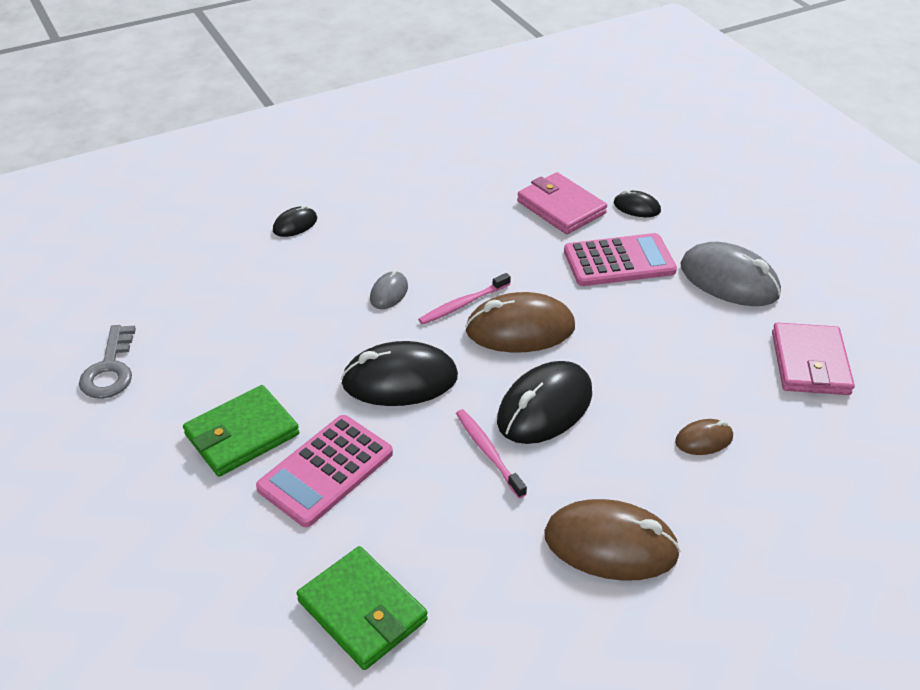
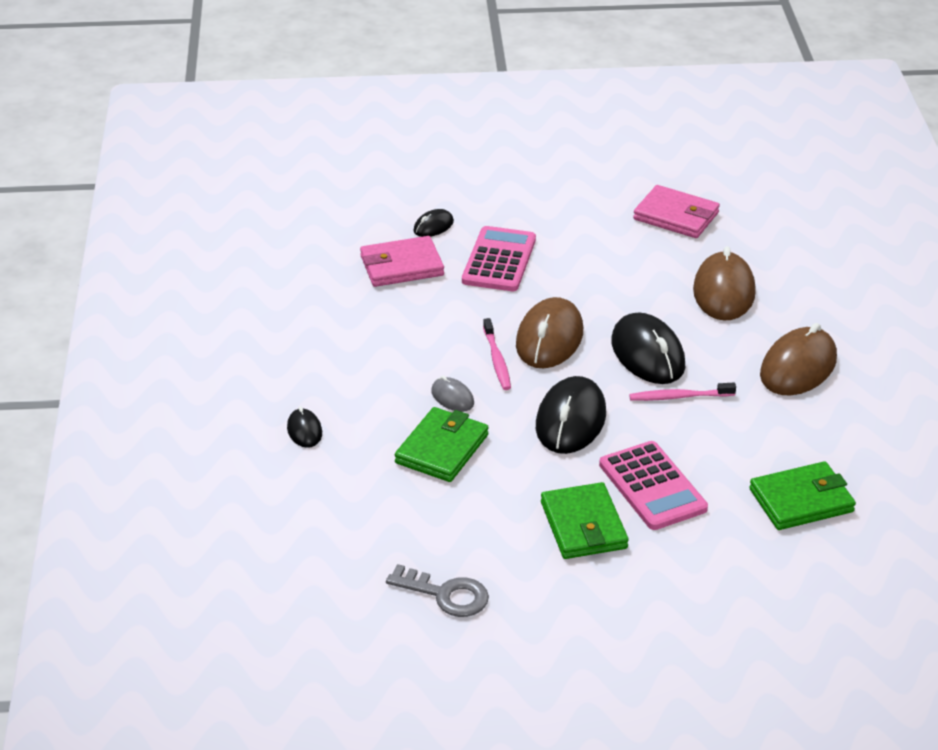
camera: 65 degrees left, 5 degrees down
brown mouse [675,419,733,455] -> brown mouse [693,246,756,320], size x2.00
grey mouse [680,242,781,306] -> none
none -> green wallet [395,407,489,482]

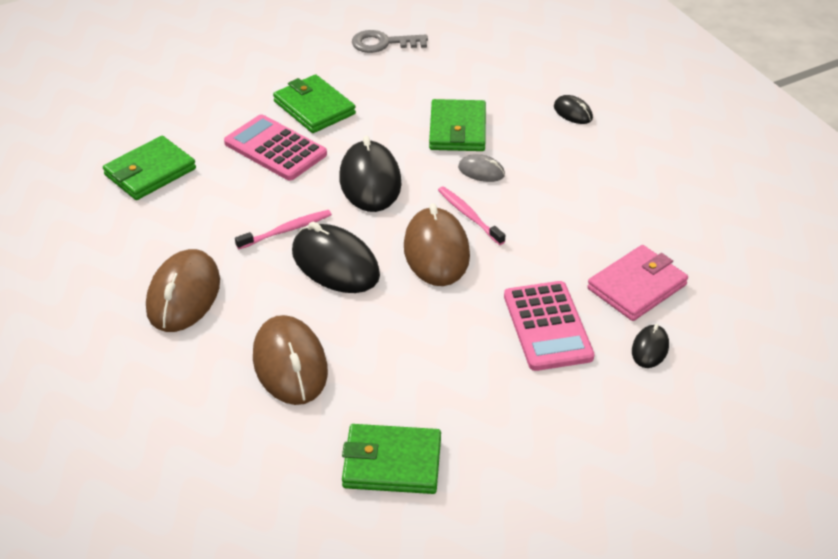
camera: 155 degrees right, 5 degrees up
pink wallet [633,185,720,238] -> green wallet [342,424,441,494]

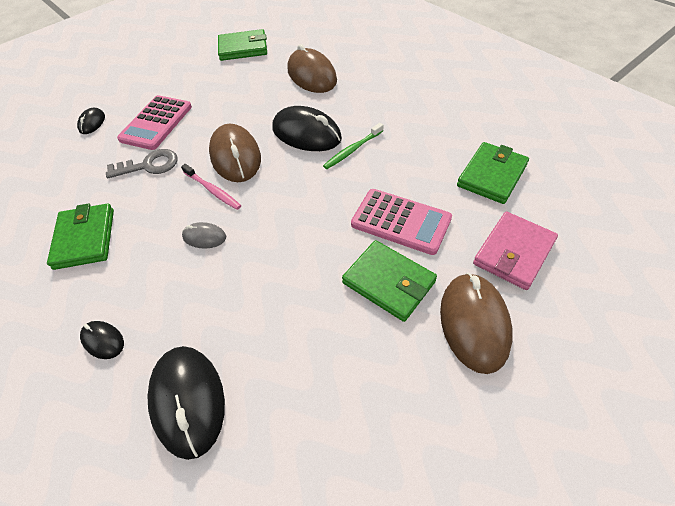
camera: 170 degrees right, 10 degrees up
brown mouse [146,249,220,332] -> brown mouse moved to [440,273,513,374]
pink toothbrush [235,210,332,249] -> green toothbrush [323,123,384,169]
black mouse [339,136,402,212] -> black mouse moved to [147,346,225,460]
grey key [352,30,428,53] -> grey key moved to [106,149,178,178]
green wallet [429,99,486,151] -> green wallet moved to [47,203,114,270]
pink calculator [504,281,594,371] -> pink calculator turned 135 degrees counterclockwise [117,95,192,150]
pink wallet [587,245,688,321] -> pink wallet moved to [473,211,558,290]

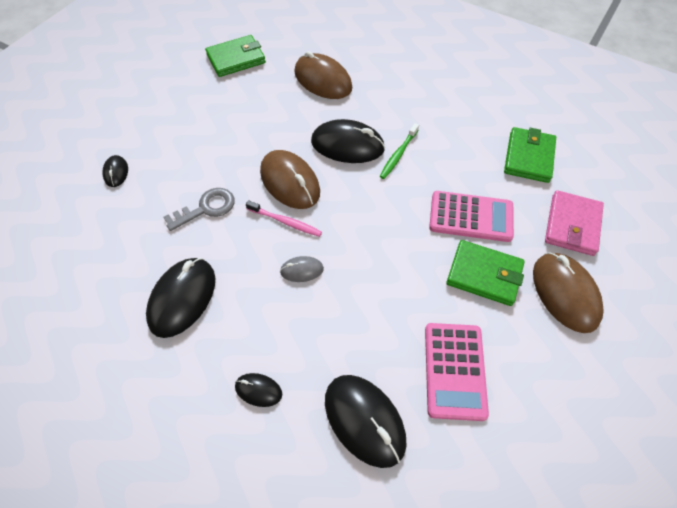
camera: 20 degrees left, 5 degrees up
green wallet [47,203,114,270] -> black mouse [146,258,215,338]
pink calculator [117,95,192,150] -> pink calculator moved to [425,323,489,421]

